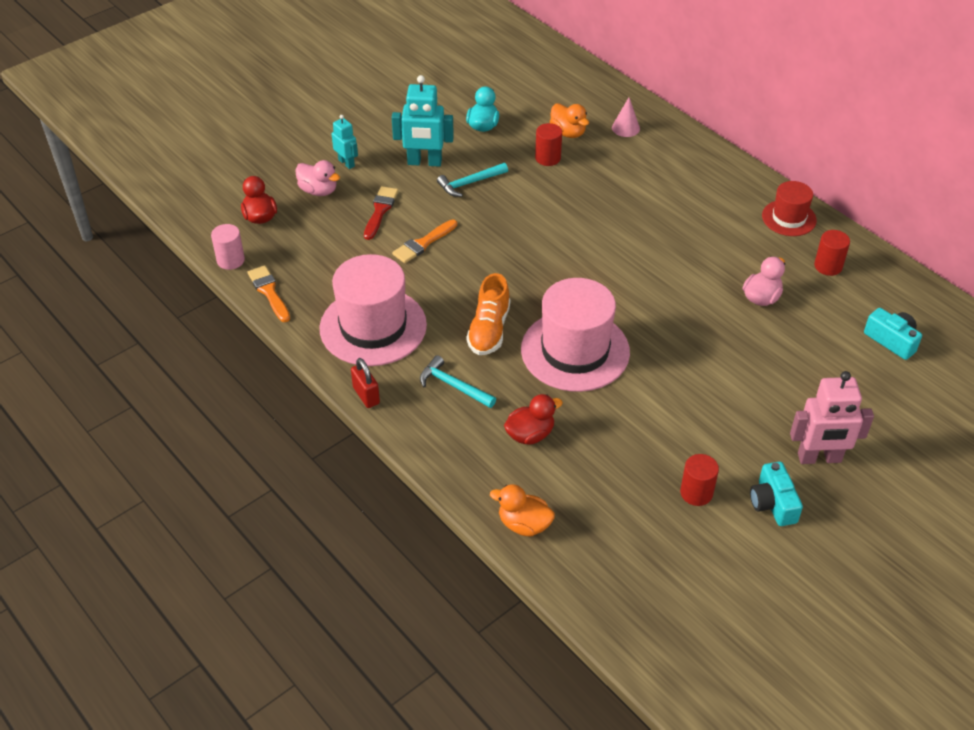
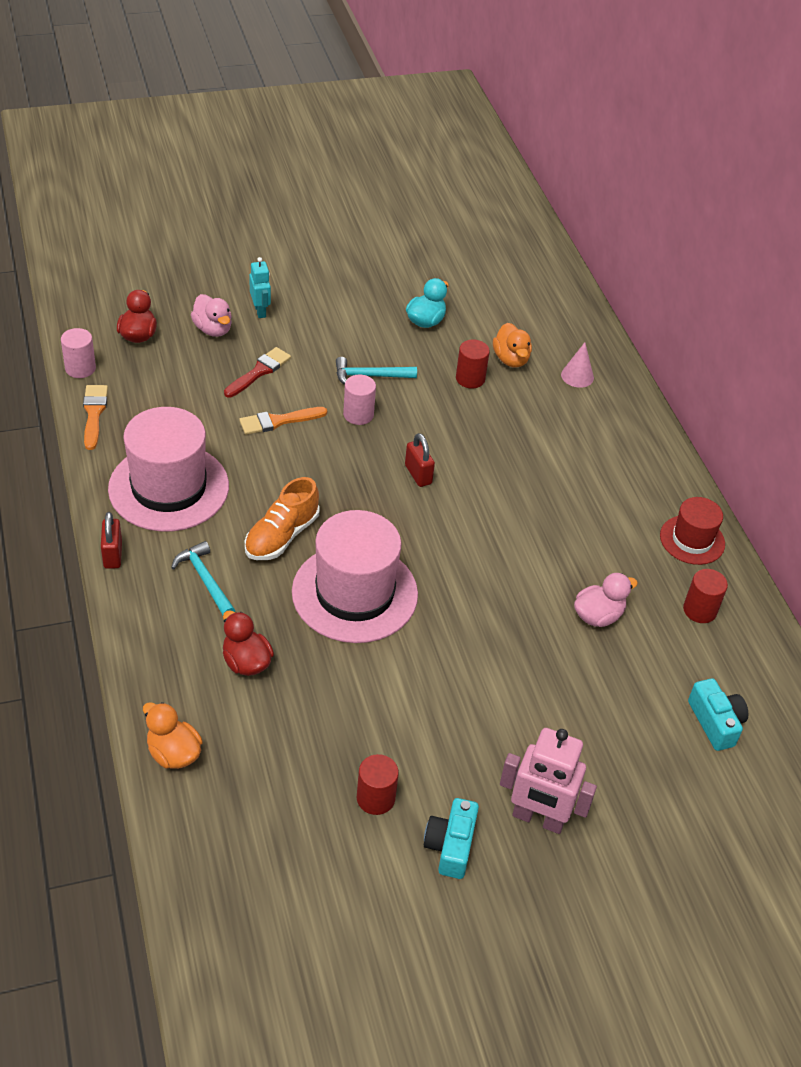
camera: 20 degrees right, 0 degrees up
turquoise robot [392,75,454,167] -> none
red duck [504,394,563,445] -> red duck turned 120 degrees counterclockwise [223,610,274,676]
none -> pink cylinder [343,374,376,425]
none -> red padlock [405,433,435,487]

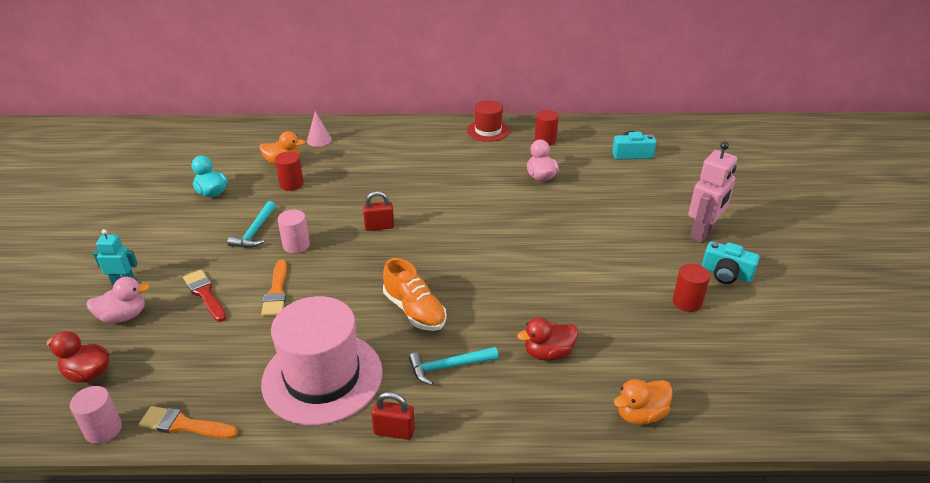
camera: 70 degrees left, 10 degrees down
pink hat [292,510,418,643] -> none

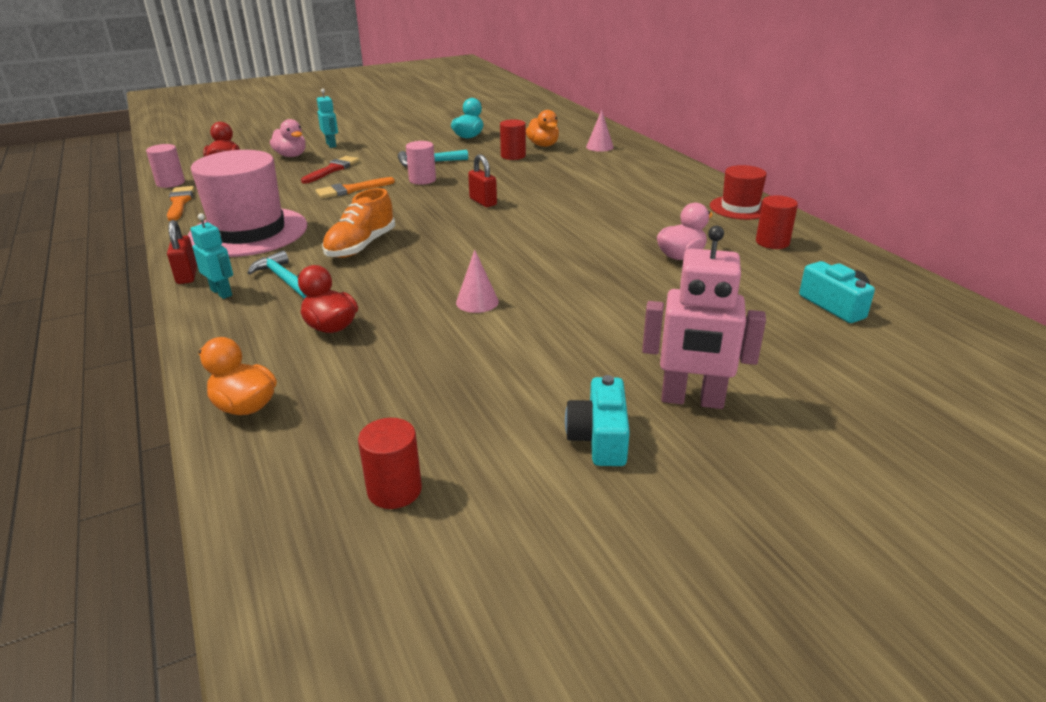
camera: 65 degrees right, 5 degrees down
red cylinder [673,264,710,312] -> red cylinder moved to [358,418,422,509]
none -> turquoise robot [190,213,233,299]
none -> pink cone [456,250,499,313]

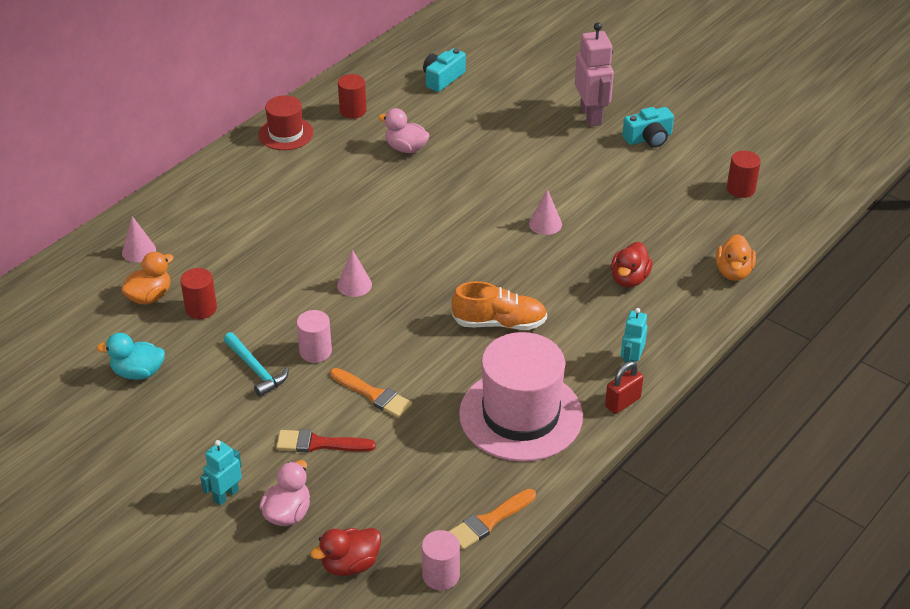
camera: 115 degrees left, 10 degrees up
turquoise hammer [247,251,306,299] -> none
red padlock [468,154,497,207] -> pink cone [337,250,372,297]

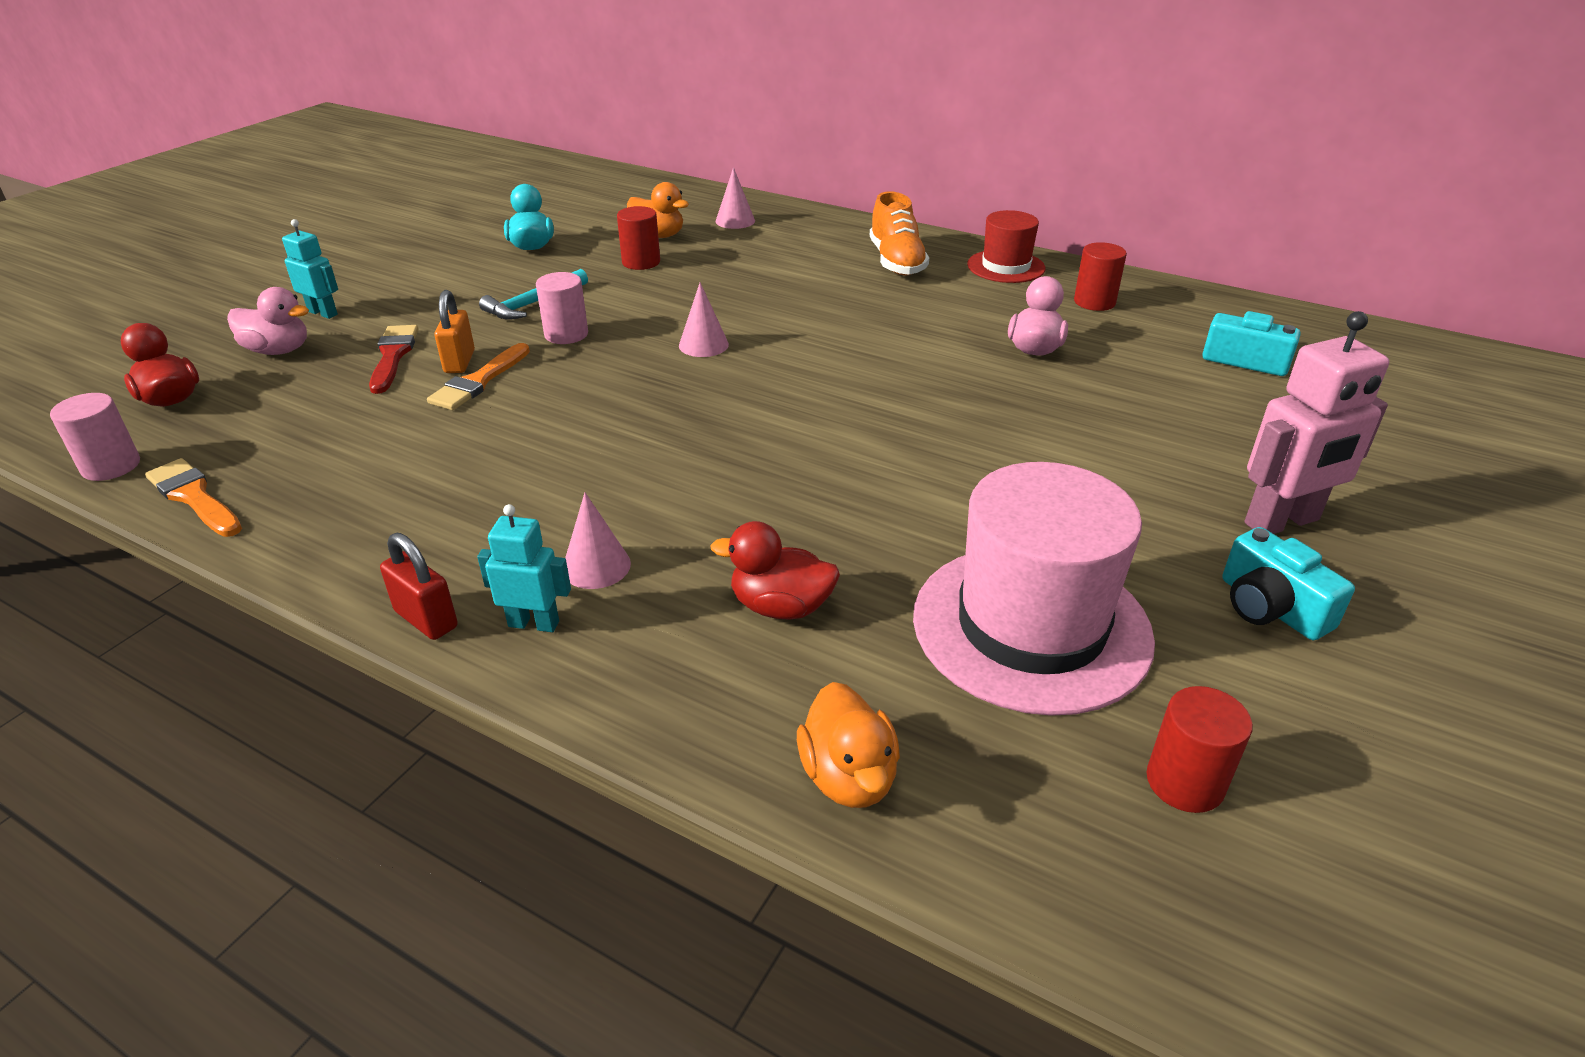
camera: 80 degrees right, 5 degrees down
orange shoe [452,281,547,330] -> orange shoe moved to [870,191,929,276]
pink hat [459,332,583,462] -> pink hat moved to [913,462,1155,716]
pink cone [529,189,562,235] -> pink cone moved to [565,492,631,589]
orange duck [716,234,756,281] -> orange duck turned 105 degrees counterclockwise [797,682,900,808]
none -> orange padlock [434,290,475,373]

